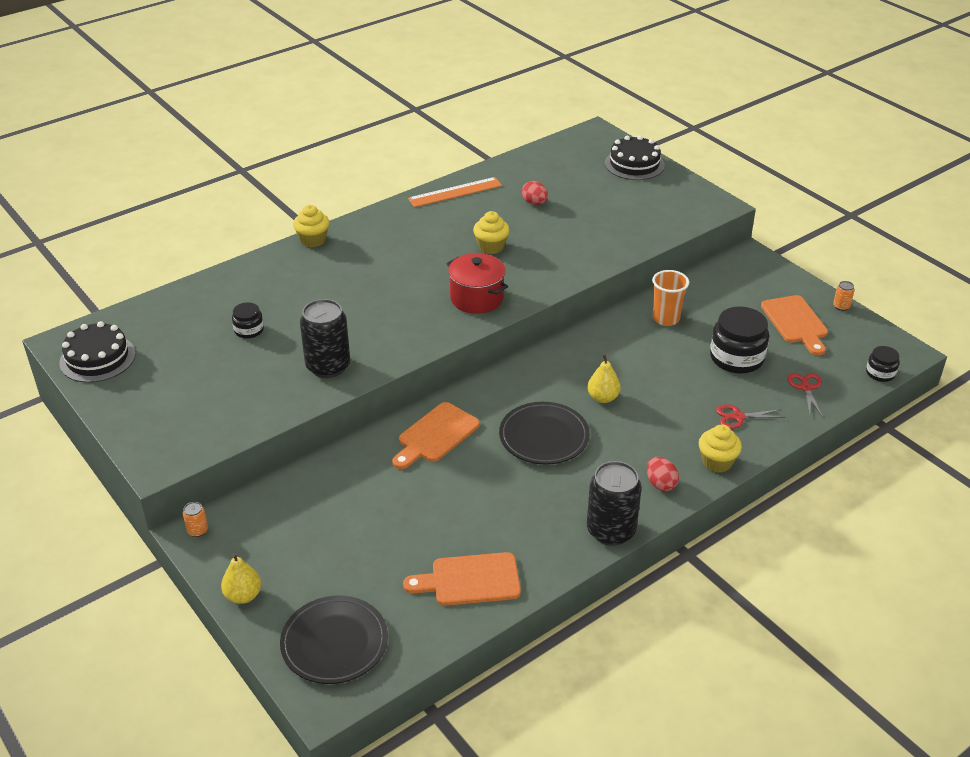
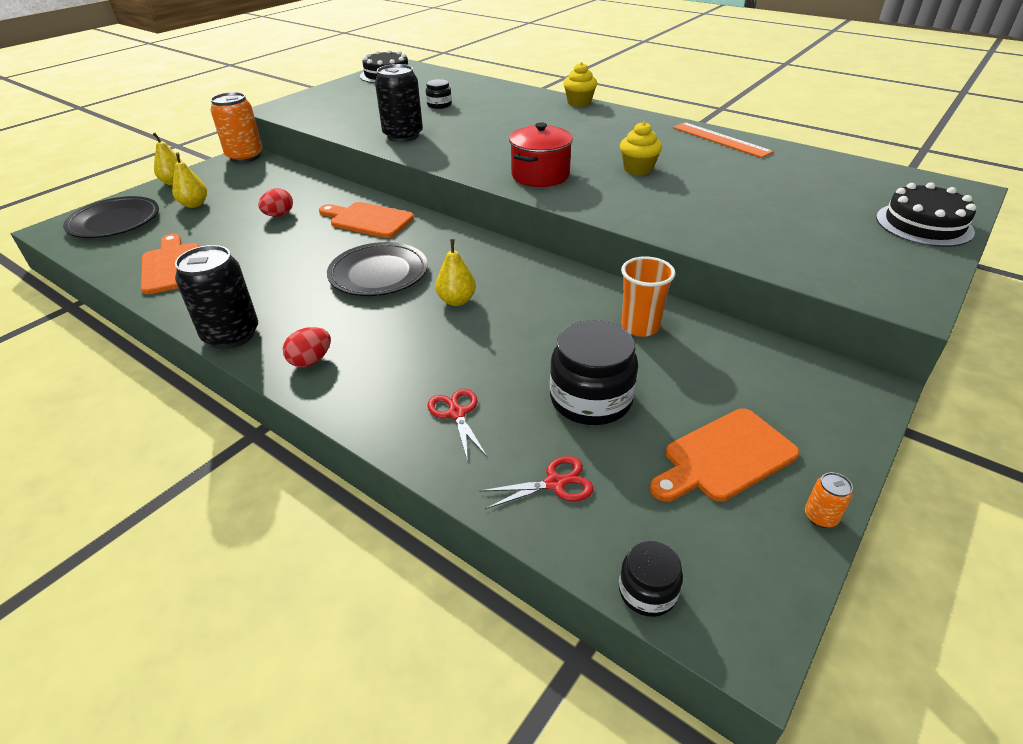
camera: 75 degrees right, 0 degrees up
orange can [183,502,208,537] -> orange can [210,92,263,163], size x2.35
red egg [522,181,548,205] -> red egg moved to [258,188,293,217]
yellow cupcake [699,425,742,473] -> none
none -> yellow pear [172,153,207,208]

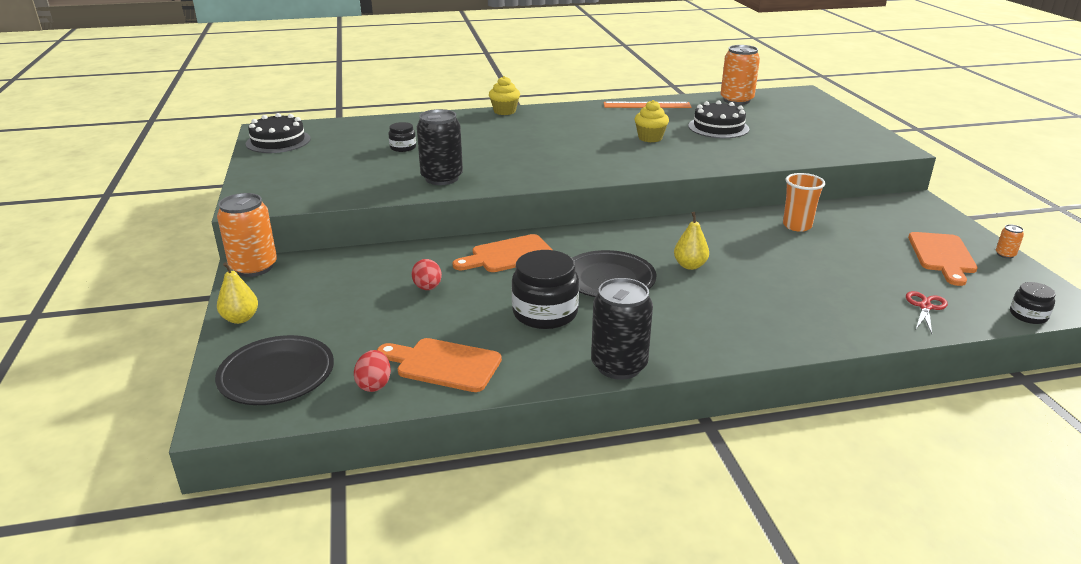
camera: 50 degrees left, 10 degrees down
yellow pear [172,153,207,208] -> none
red egg [283,327,331,367] -> red egg moved to [354,350,391,392]
red scissors [427,389,487,461] -> none
red pot [509,122,573,187] -> none
black jar [550,320,638,425] -> black jar moved to [511,250,579,329]
black cake [876,182,976,247] -> black cake moved to [688,100,749,138]
none -> orange can [721,45,760,105]

